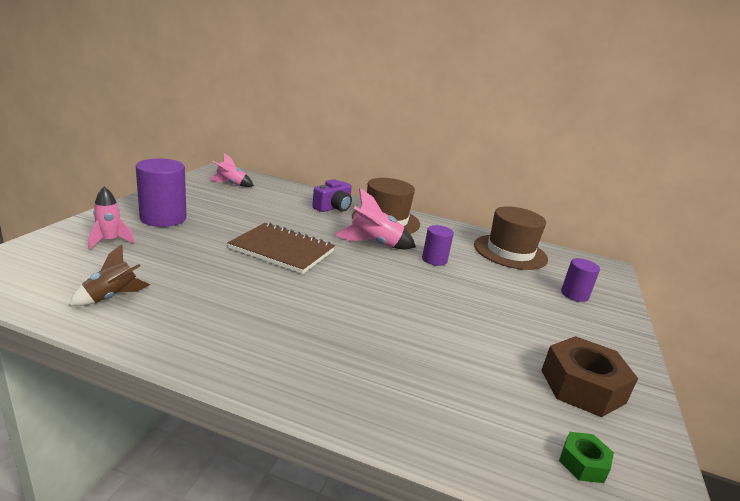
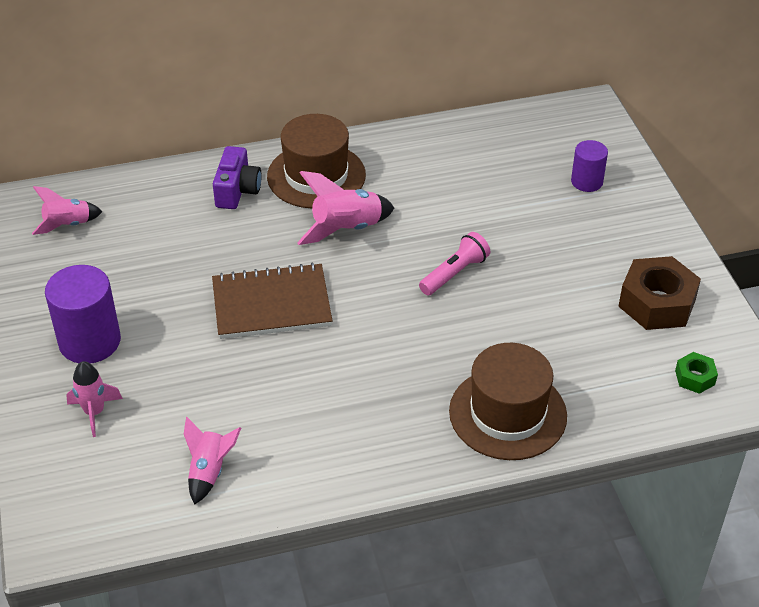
camera: 30 degrees left, 20 degrees up
brown rocket [69,244,150,306] -> pink rocket [184,417,241,505]
purple cylinder [422,225,454,266] -> none
brown hat [474,206,548,270] -> brown hat moved to [449,343,567,460]
none -> pink flashlight [419,232,490,295]

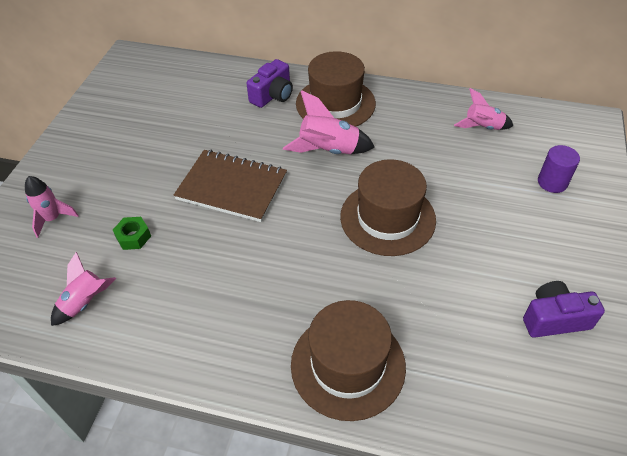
camera: 30 degrees right, 5 degrees up
pink rocket [32,186,102,235] -> pink rocket moved to [454,88,513,130]
purple cylinder [45,265,121,364] -> none
pink flashlight [419,232,490,295] -> brown hat [340,159,436,256]
brown nut [618,256,701,330] -> purple camera [523,281,605,338]
green nut [675,352,718,394] -> green nut moved to [113,217,151,250]

